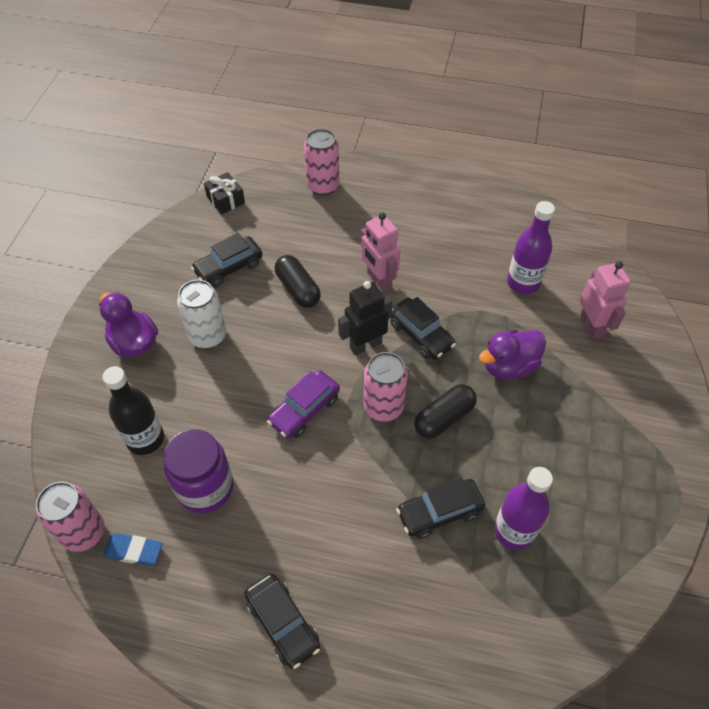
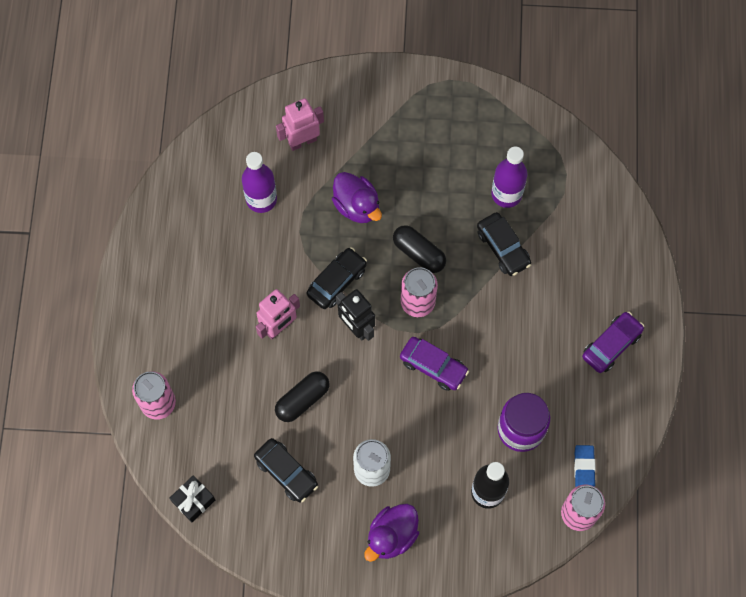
camera: 100 degrees left, 15 degrees up
black car [244,573,320,669] -> purple car [582,311,644,373]

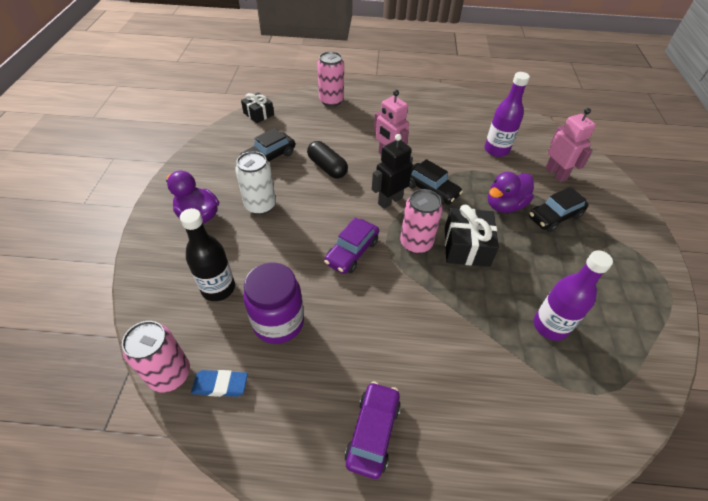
camera: 90 degrees right, 20 degrees down
black capsule [393,225,446,273] -> black gift [445,205,499,267]
black car [477,212,531,276] -> black car moved to [529,187,589,232]
purple car [582,311,644,373] -> purple car turned 120 degrees counterclockwise [345,382,401,479]

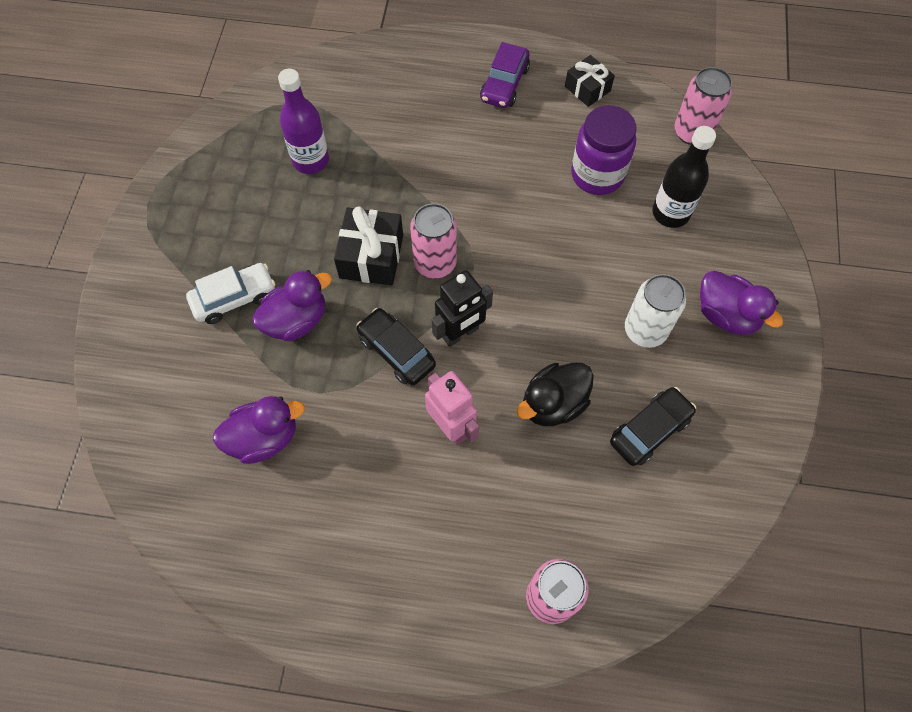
camera: 175 degrees left, 15 degrees up
blue eraser [191,370,248,397] -> none
black gift [241,92,274,123] -> black gift moved to [565,55,615,107]
black capsule [307,141,348,179] -> black duck [516,363,594,426]
purple car [324,217,379,274] -> none
purple bottle [484,72,530,157] -> purple duck [213,396,305,464]
black car [529,187,589,232] -> white car [186,263,276,324]
pink robot [545,108,596,182] -> none

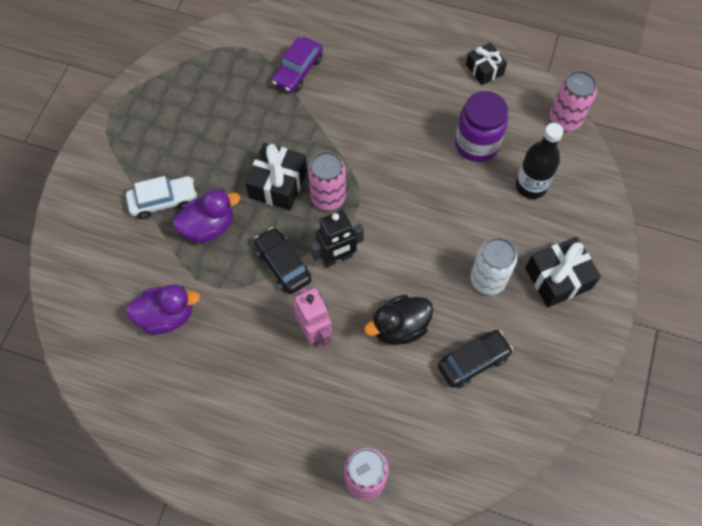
camera: 10 degrees right, 0 degrees up
purple bottle [278,69,329,174] -> none
purple car [480,42,530,108] -> purple car moved to [272,37,323,93]
purple duck [700,271,783,335] -> black gift [525,237,601,308]

